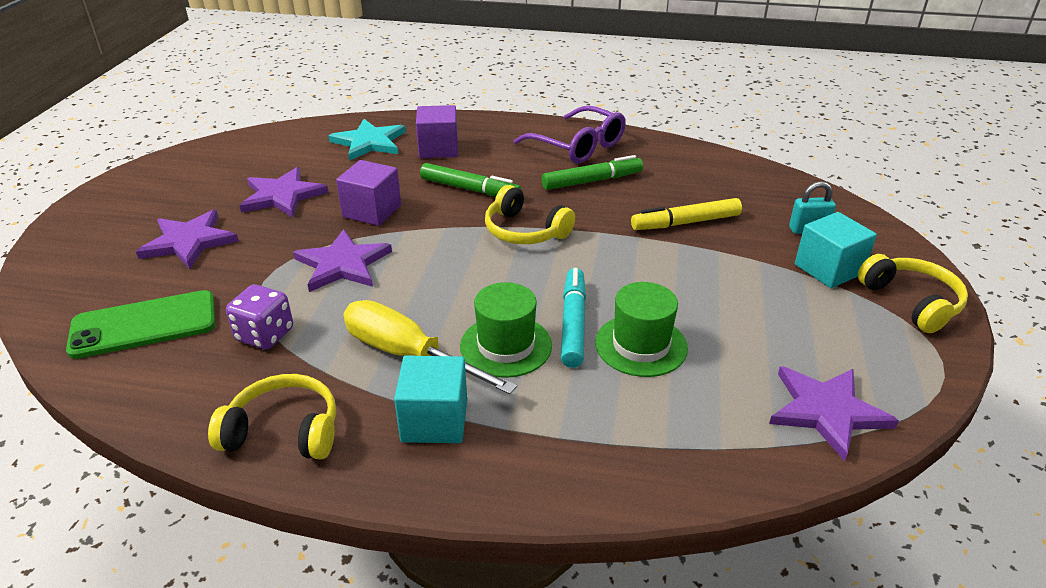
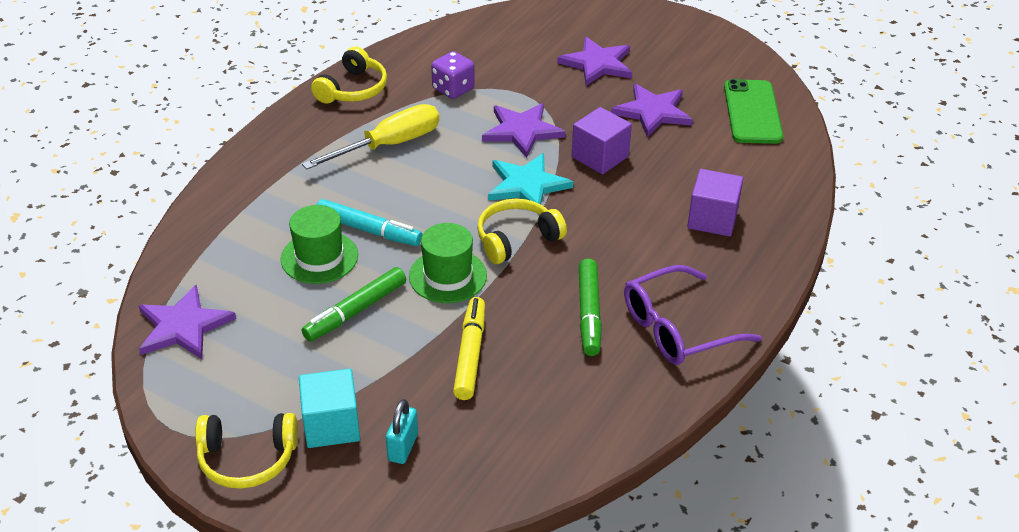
camera: 110 degrees right, 5 degrees up
green phone [66,290,215,359] -> green phone moved to [724,79,783,144]
turquoise star [329,119,406,161] -> turquoise star moved to [488,153,573,204]
turquoise cube [394,356,467,443] -> none
green marker [420,163,521,197] -> green marker moved to [302,267,406,342]
green hat [460,282,552,378] -> green hat moved to [409,223,487,303]

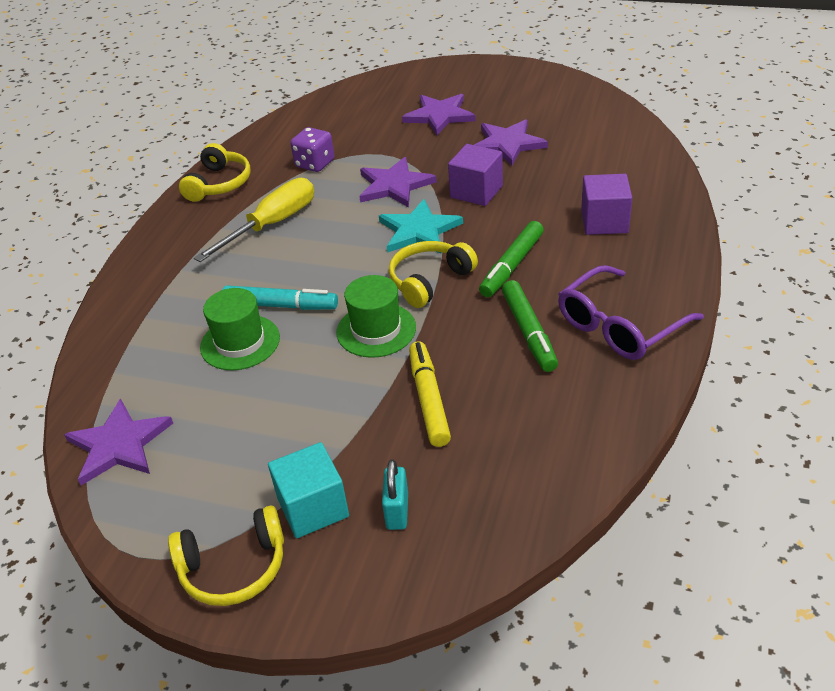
camera: 10 degrees left, 0 degrees up
green marker [302,267,406,342] -> green marker moved to [479,221,544,297]
green phone [724,79,783,144] -> none

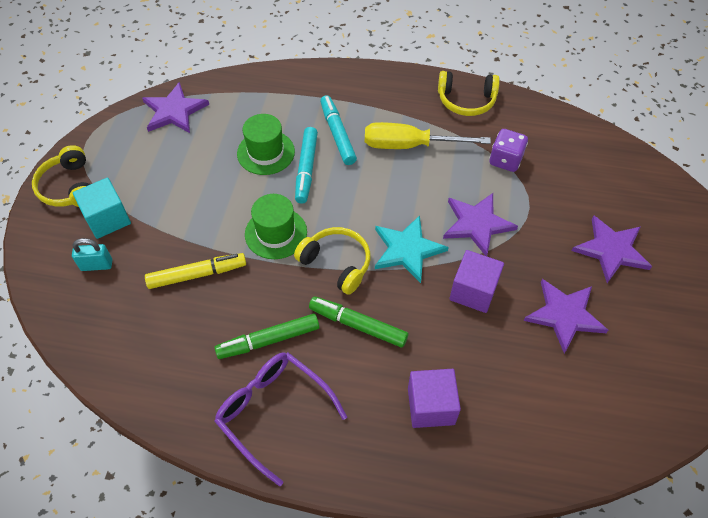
camera: 80 degrees right, 15 degrees up
yellow screwdriver [194,178,314,262] -> yellow screwdriver turned 150 degrees clockwise [365,122,491,149]
none -> turquoise marker [320,95,357,165]

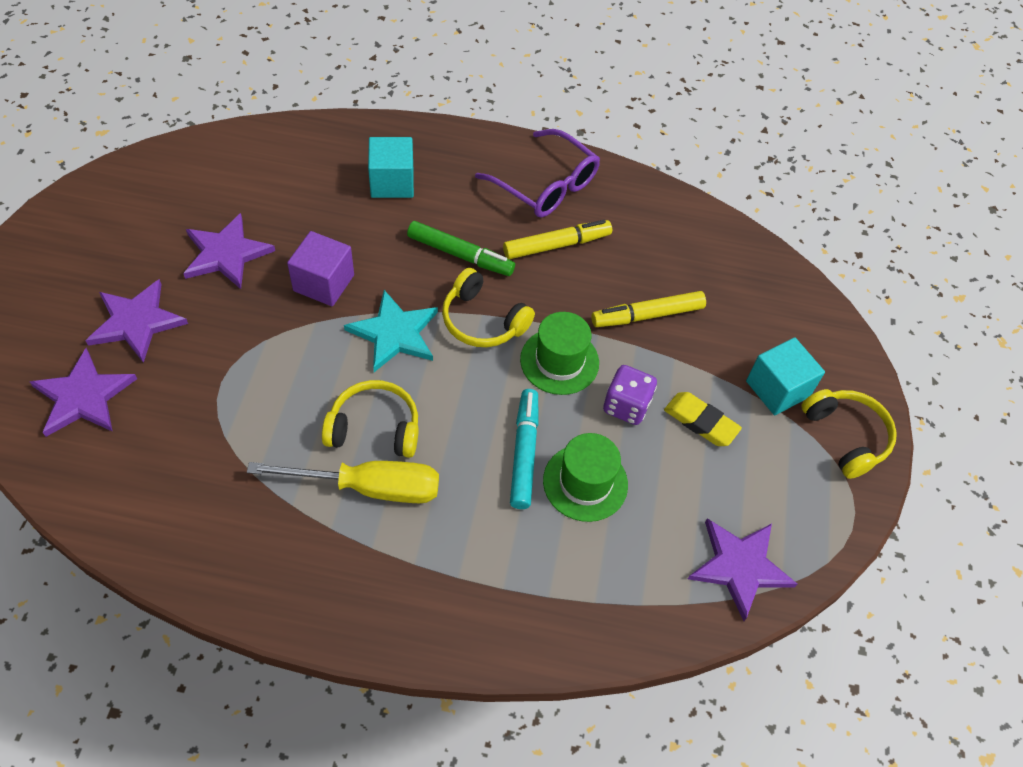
camera: 175 degrees right, 0 degrees up
turquoise padlock [72,238,112,271] -> none
green marker [215,314,319,359] -> yellow marker [503,220,612,259]
turquoise marker [320,95,357,165] -> none
purple cube [408,369,461,428] -> turquoise cube [368,137,414,198]
yellow headphones [438,71,500,116] -> yellow headphones moved to [322,380,419,458]
purple star [443,193,518,256] -> purple star moved to [30,348,137,437]
purple dice [490,129,528,172] -> purple dice moved to [603,365,657,425]
none -> yellow eraser [664,392,742,446]

